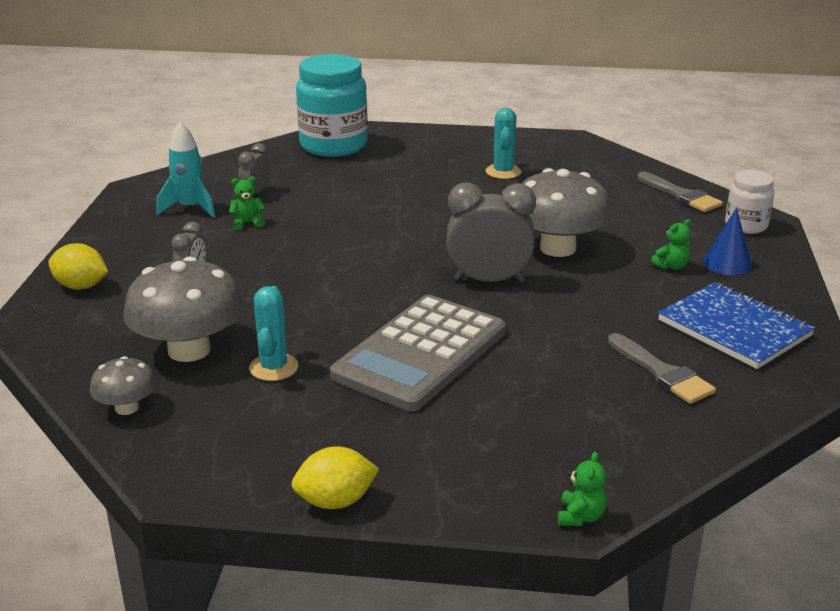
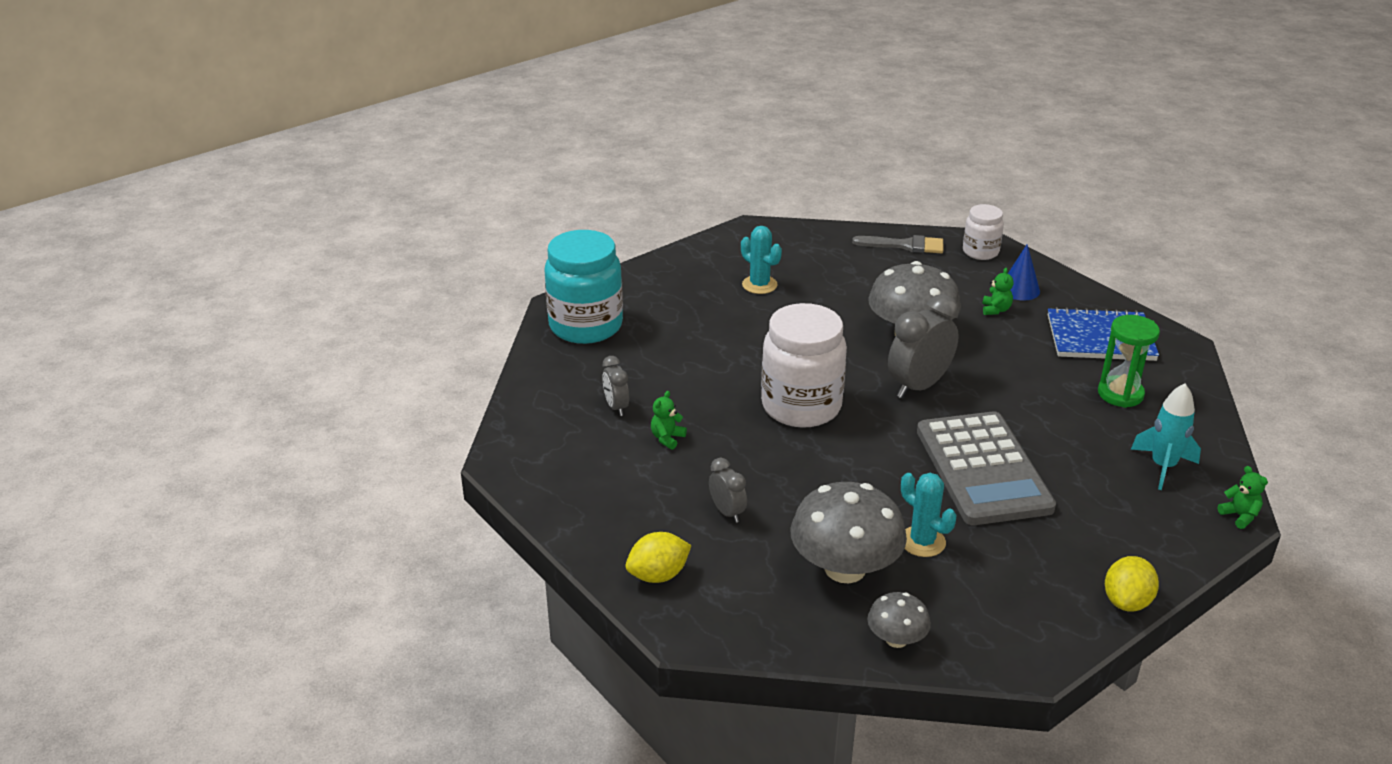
camera: 45 degrees left, 5 degrees up
turquoise rocket [156,122,216,218] -> turquoise rocket moved to [1131,383,1201,490]
grey brush [608,333,716,404] -> green hourglass [1098,315,1160,408]
none -> white jar [761,303,847,428]

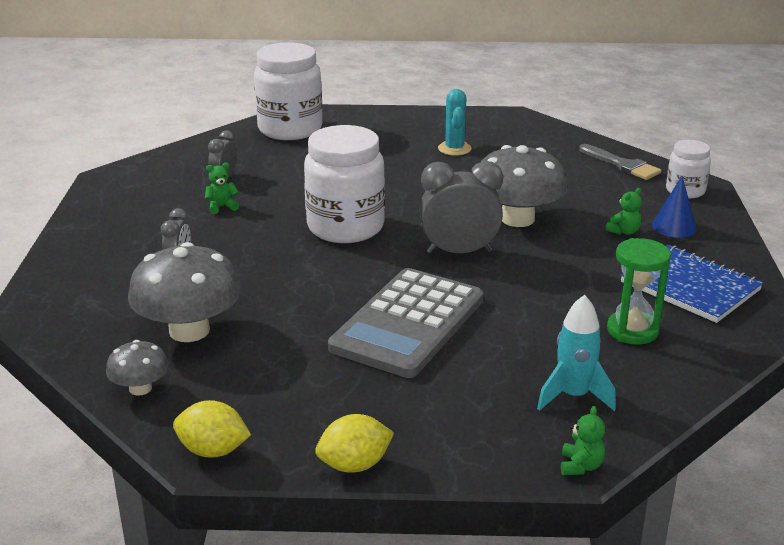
camera: 40 degrees right, 5 degrees down
turquoise jar [544,230,623,344] -> white jar [254,42,322,140]
yellow lemon [626,532,692,583] -> yellow lemon moved to [173,400,251,458]
turquoise cactus [901,473,956,557] -> none

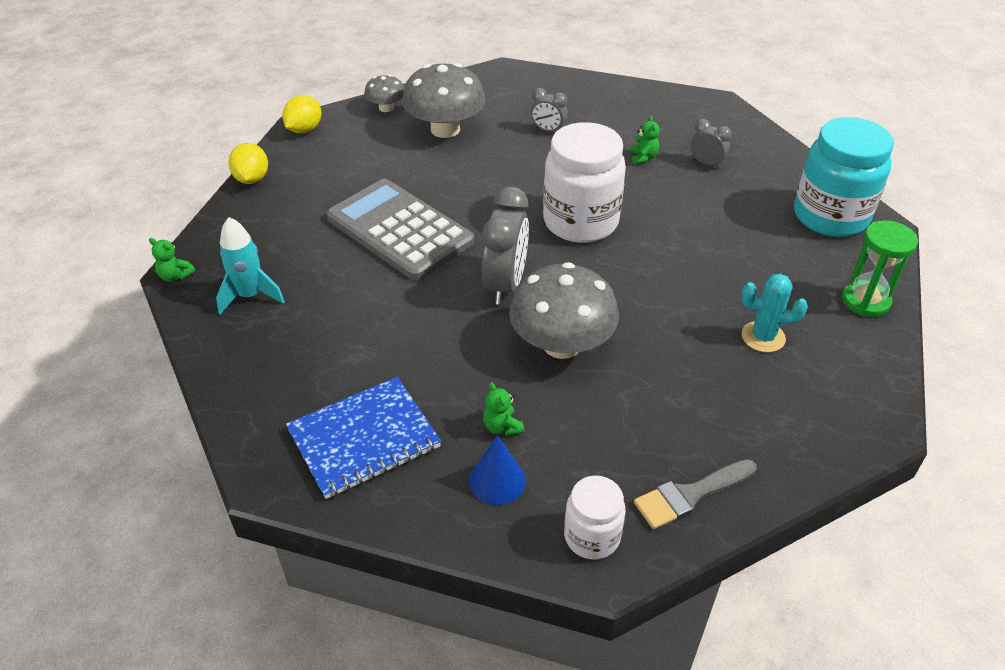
camera: 105 degrees right, 15 degrees up
white jar [254,42,322,140] -> turquoise jar [794,117,894,237]
green hourglass [607,238,671,345] -> green hourglass moved to [842,220,918,317]

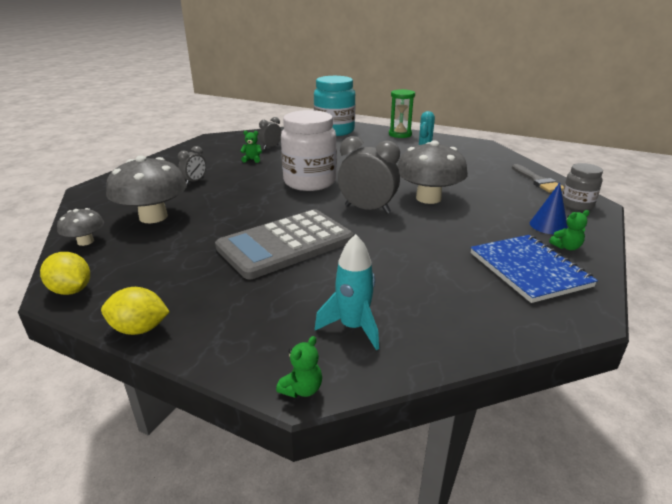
camera: 80 degrees left, 15 degrees down
green teddy bear [483,382,524,436] -> green teddy bear moved to [549,210,590,250]
white jar [564,476,626,560] -> grey jar [562,163,603,211]

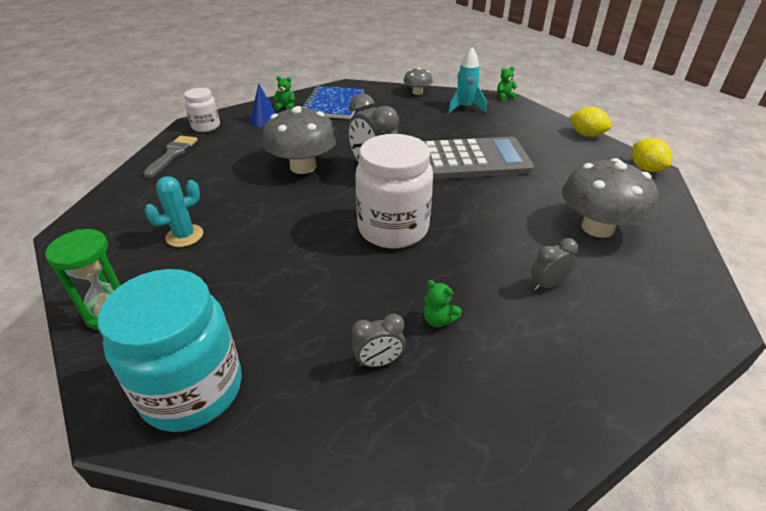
camera: 150 degrees left, 10 degrees up
grey mushroom [57,208,104,246] -> grey mushroom moved to [404,67,433,95]
grey jar [562,163,603,211] -> white jar [184,88,220,132]

